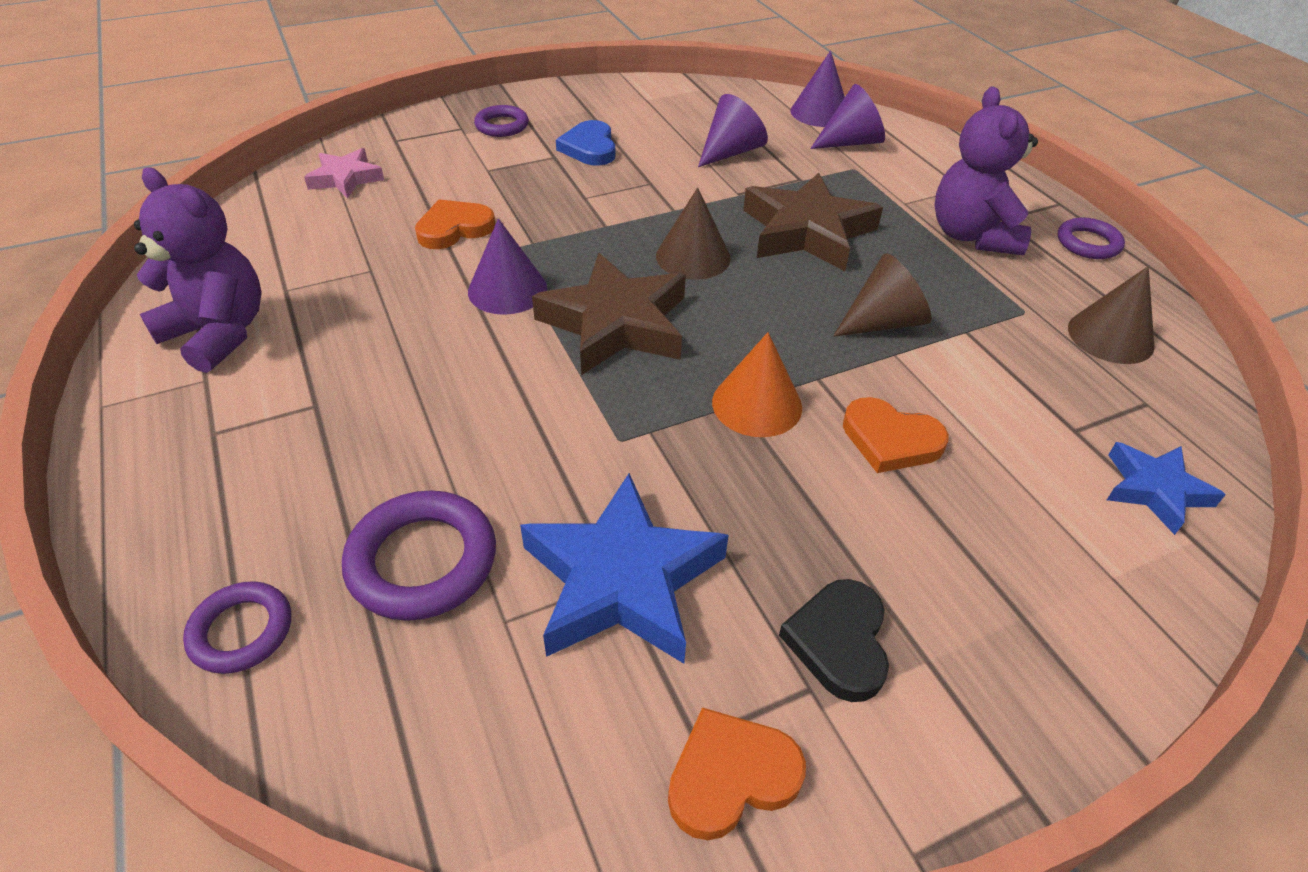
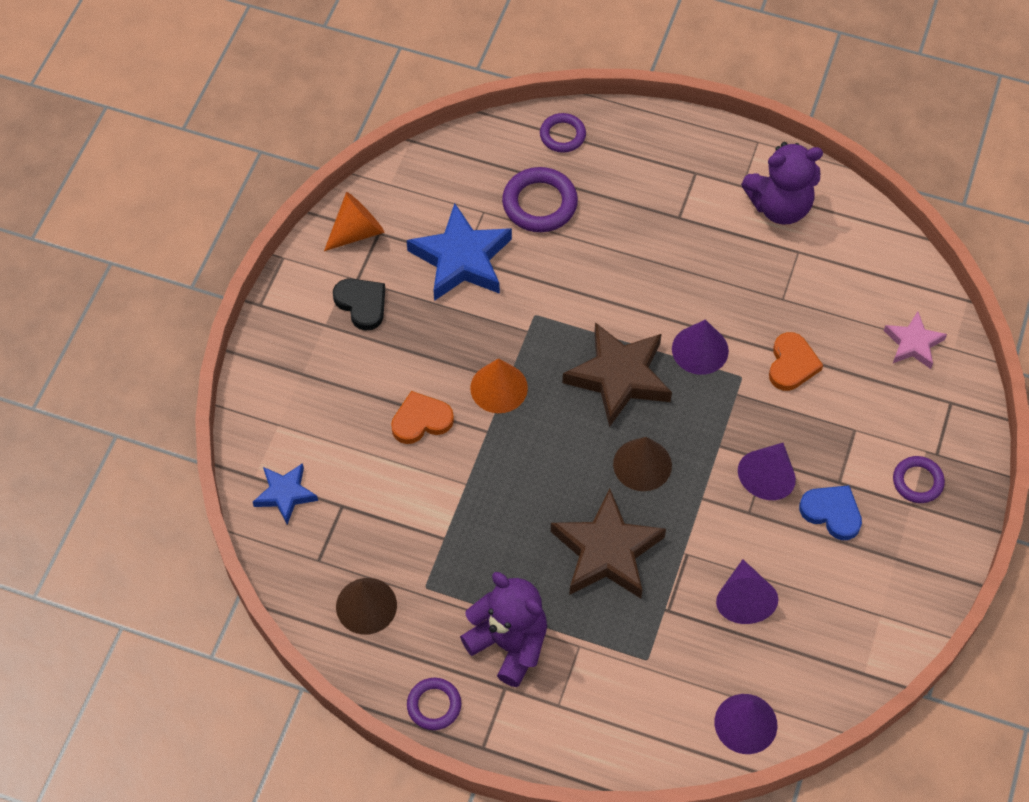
camera: 135 degrees right, 15 degrees up
orange heart [668,708,806,840] -> orange cone [324,192,384,251]
purple cone [810,84,885,149] -> purple cone moved to [738,443,796,500]
brown cone [833,253,932,337] -> none

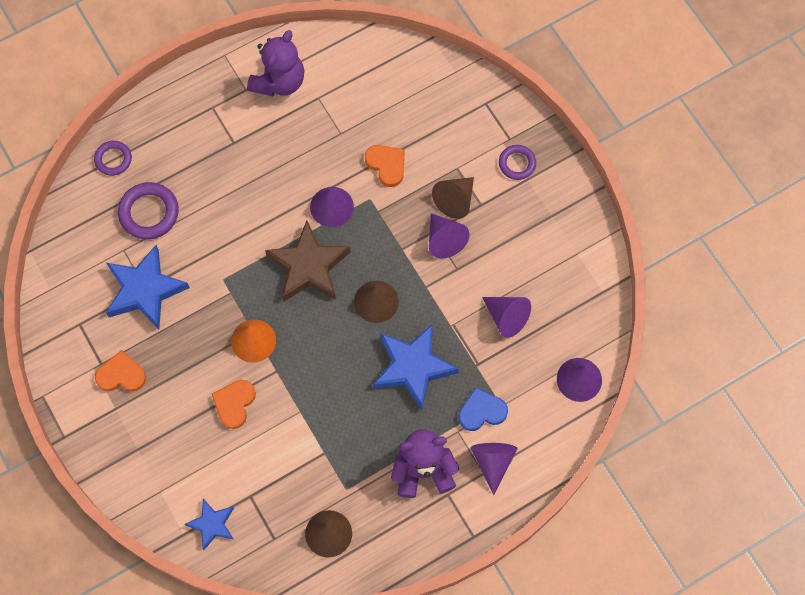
camera: 50 degrees left, 10 degrees up
orange cone [324,192,384,251] -> none
black heart [333,279,385,331] -> orange heart [95,350,146,392]
purple ring [407,678,461,730] -> none
brown star [551,489,666,598] -> blue star [373,324,459,411]
blue heart [799,485,862,540] -> blue heart moved to [458,387,508,431]
pink star [884,311,947,369] -> none
none -> brown cone [432,177,474,219]
none -> purple cone [471,443,518,495]

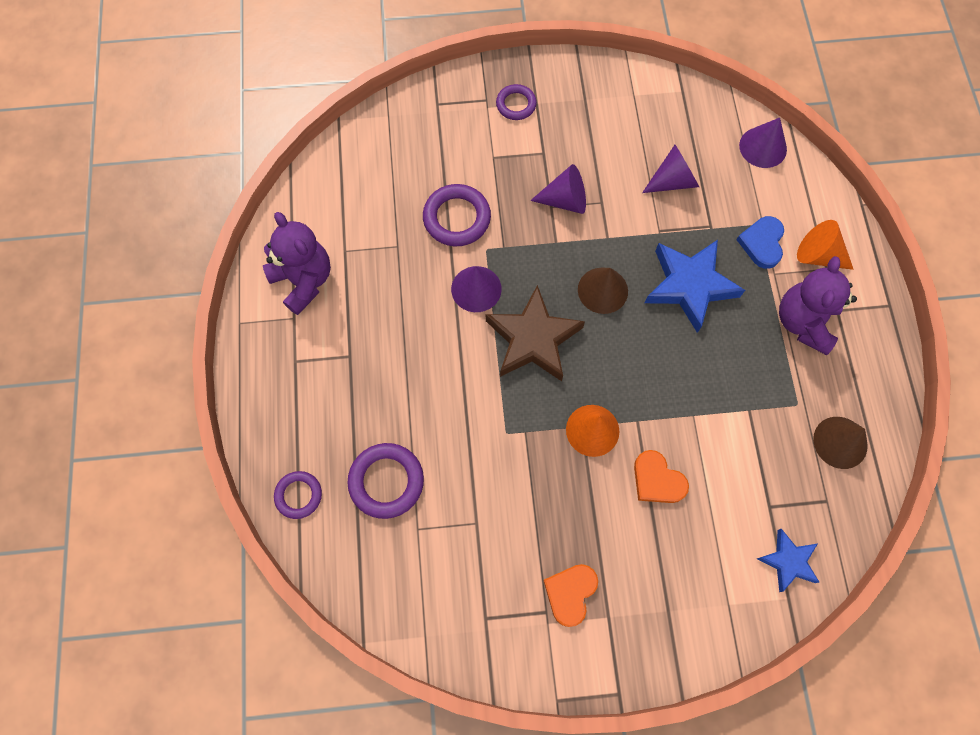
camera: 65 degrees left, 0 degrees up
blue star [106,245,190,329] -> none
orange heart [365,145,405,187] -> purple ring [423,184,491,246]
brown cone [432,177,474,219] -> none
purple cone [471,443,518,495] -> orange cone [797,220,854,270]

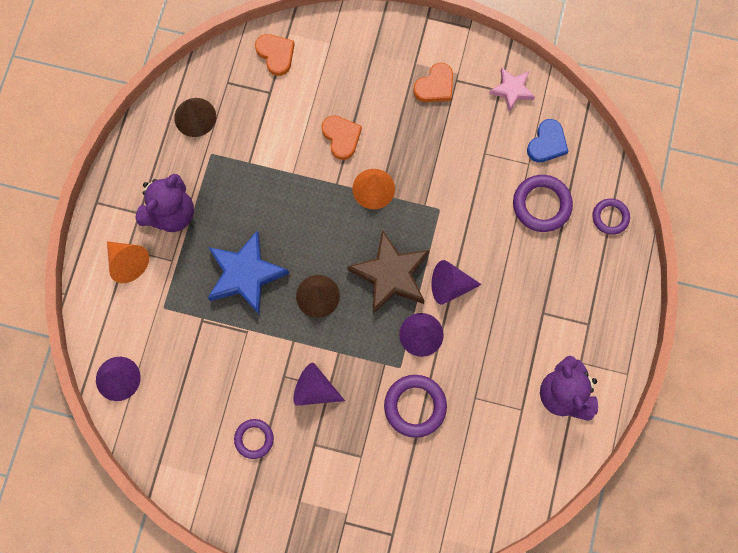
camera: 160 degrees left, 5 degrees up
purple ring [496,84,537,120] -> purple ring moved to [234,419,274,459]
purple cone [642,145,699,193] -> purple cone moved to [432,260,482,305]
blue heart [736,216,784,269] -> blue heart moved to [527,119,568,162]
blue star [757,529,820,592] -> orange heart [255,34,295,76]
none -> pink star [489,67,535,112]

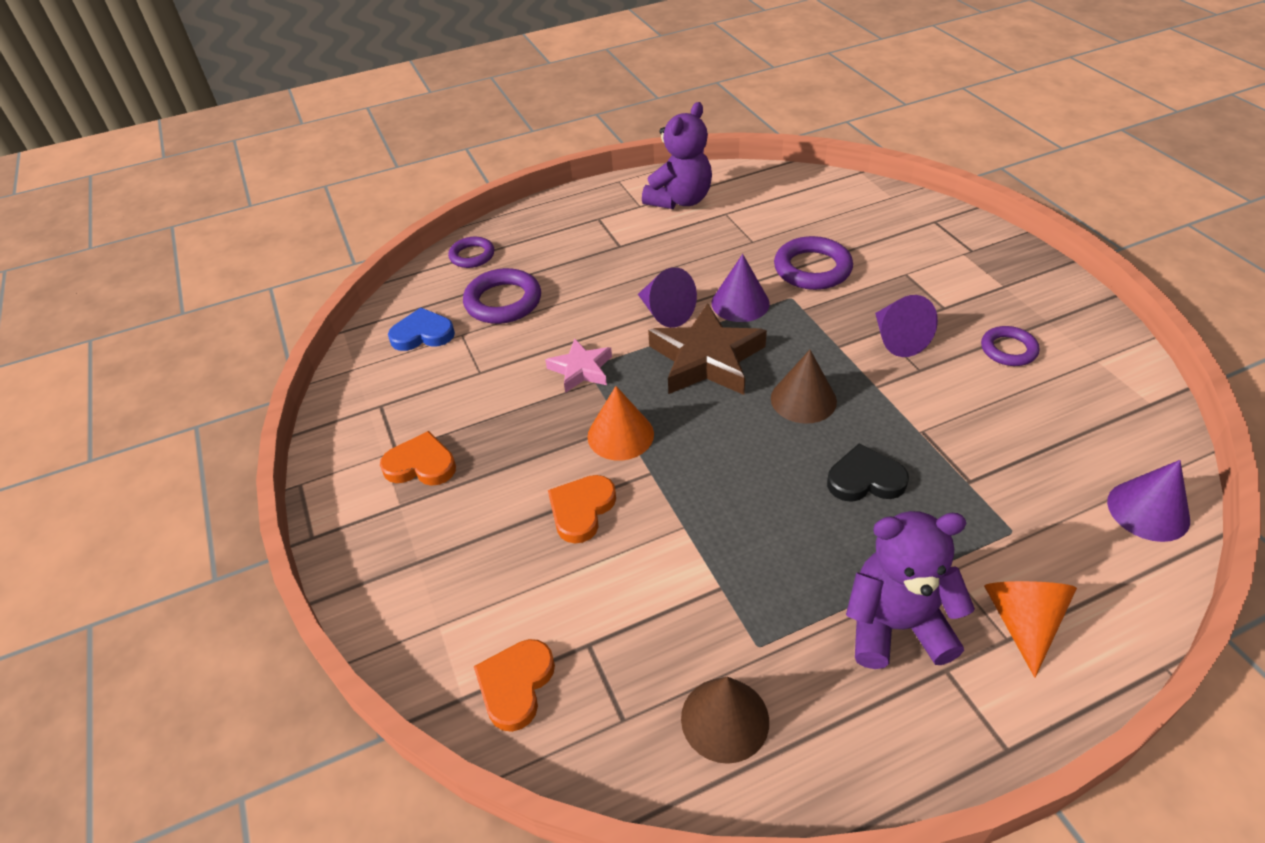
camera: 125 degrees left, 30 degrees down
blue star [208,231,289,314] -> black heart [827,444,909,502]
pink star [489,67,535,112] -> pink star moved to [545,338,612,393]

